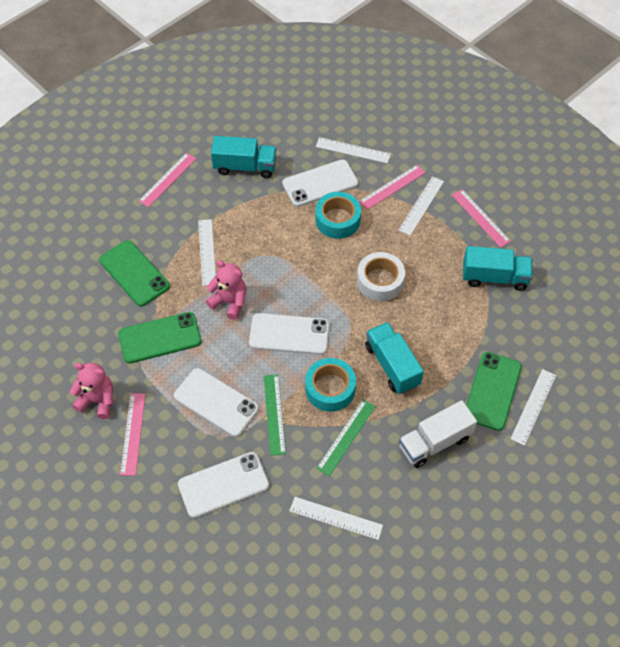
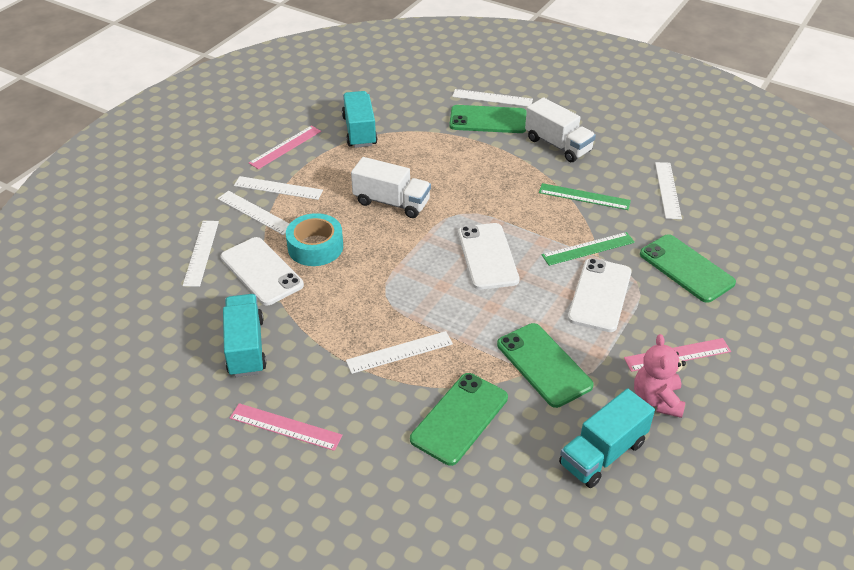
camera: 105 degrees left, 15 degrees down
white phone [178,452,269,518] -> green phone [640,234,736,303]
pink teddy bear [206,260,246,320] -> none
turquoise tape [305,358,356,412] -> none
white tape [357,252,405,301] -> white truck [351,157,431,218]
pink ruler [359,165,426,210] -> white ruler [217,191,290,235]
turquoise truck [365,322,424,394] -> turquoise truck moved to [559,389,655,488]

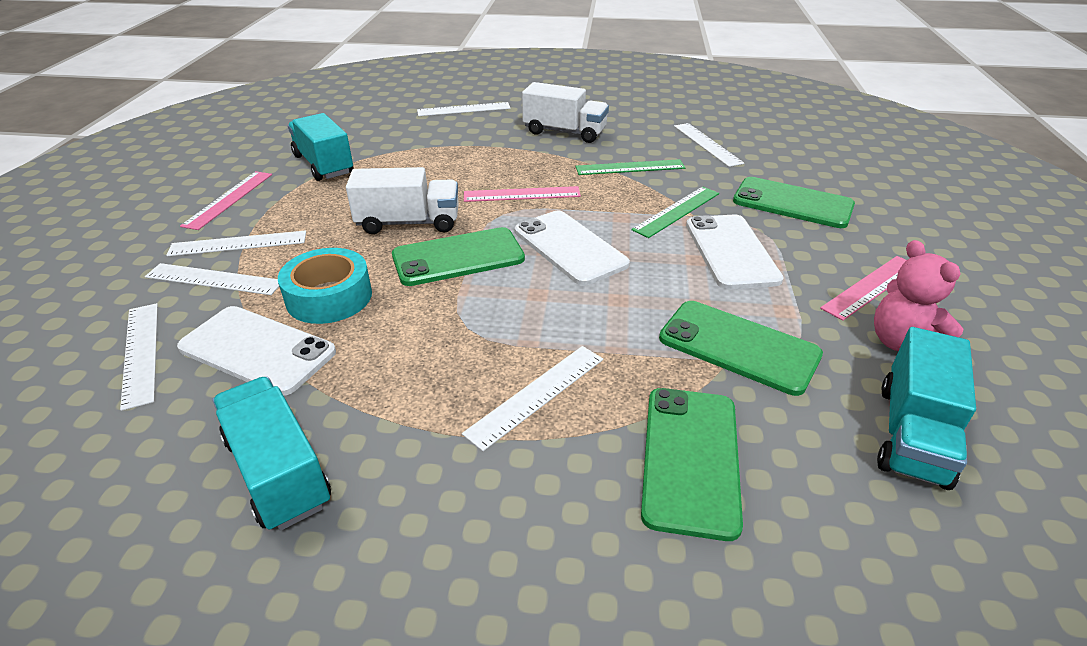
camera: 25 degrees left, 5 degrees down
pink ruler [230,403,343,451] -> pink ruler moved to [464,186,581,202]
green phone [449,105,527,133] -> green phone moved to [392,227,525,286]

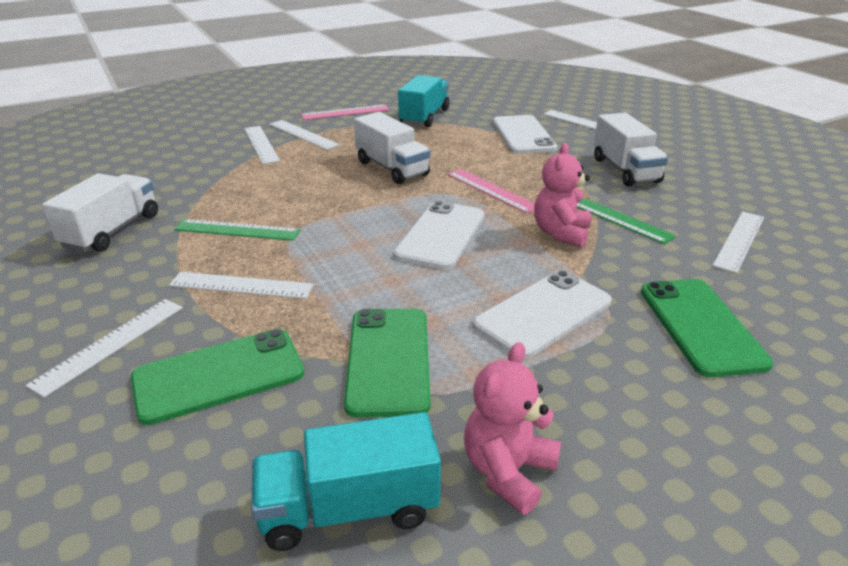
camera: 55 degrees right, 5 degrees down
white ruler [120,303,158,411] -> white ruler moved to [26,299,183,397]
white phone [177,306,336,396] -> white phone moved to [493,115,557,154]
turquoise truck [213,377,331,531] -> white truck [42,173,158,252]
turquoise tape [278,248,372,324] -> none
green phone [392,227,525,286] -> none
green ruler [631,187,719,238] -> green ruler moved to [174,219,301,241]
pink ruler [820,256,907,321] -> none
none -> pink teddy bear [534,143,591,247]

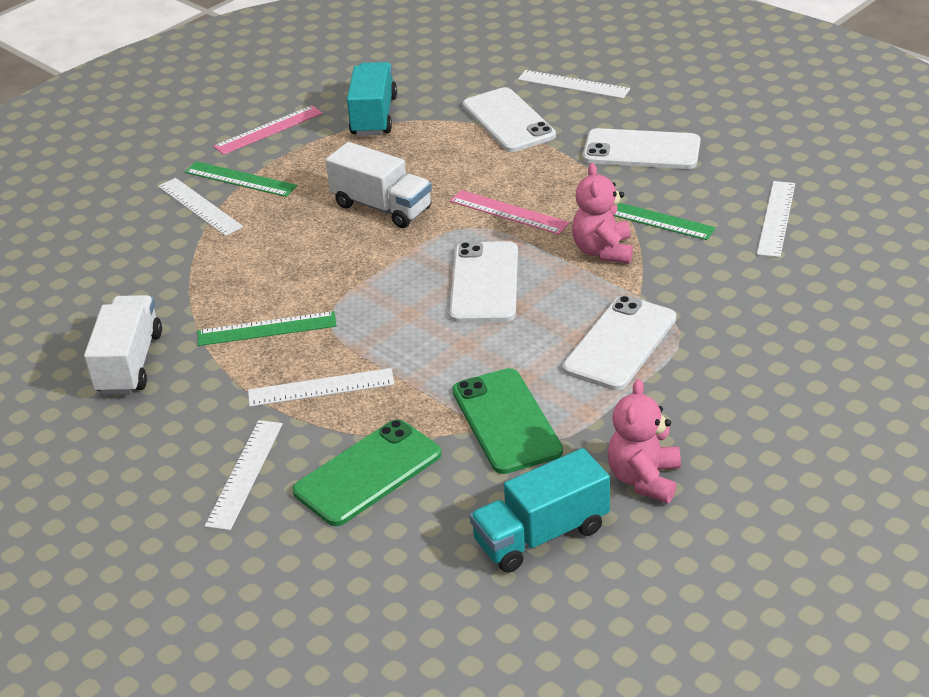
camera: 15 degrees left, 5 degrees up
white ruler [269,120,340,150] -> green ruler [185,161,297,197]
white truck [594,113,668,187] -> white phone [583,128,700,169]
green phone [641,279,773,377] -> none

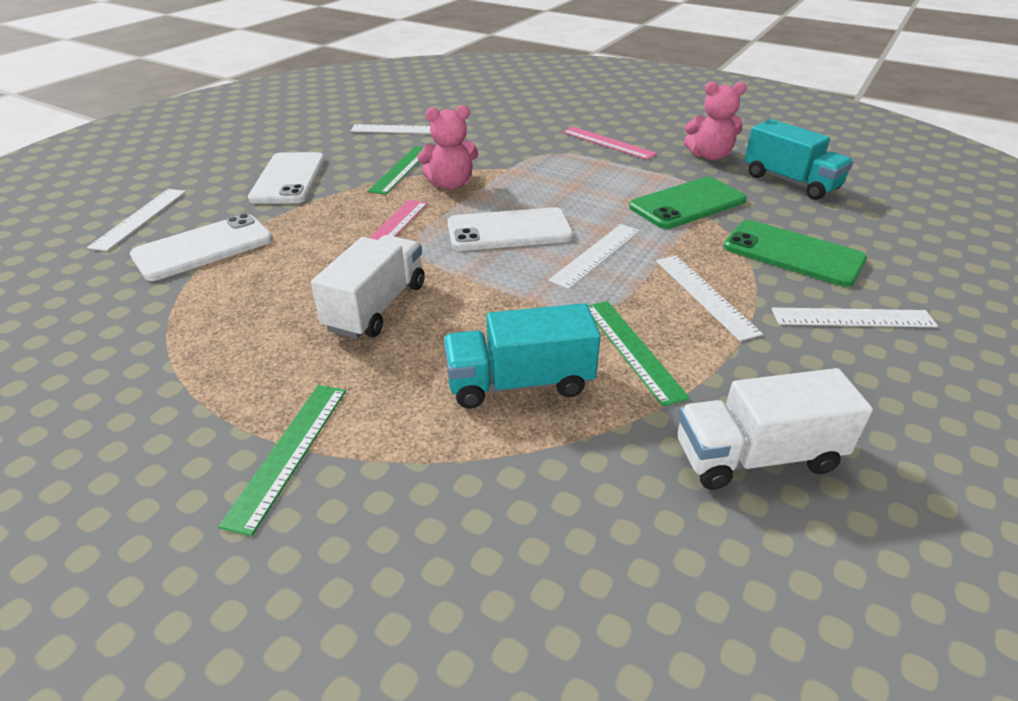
camera: 105 degrees left, 0 degrees up
white ruler [158,178,243,236] -> white ruler moved to [548,224,640,289]
pink ruler [213,105,323,155] -> pink ruler moved to [563,127,657,160]
turquoise truck [347,62,397,136] -> turquoise truck moved to [443,303,601,409]
white phone [563,295,676,391] -> none

